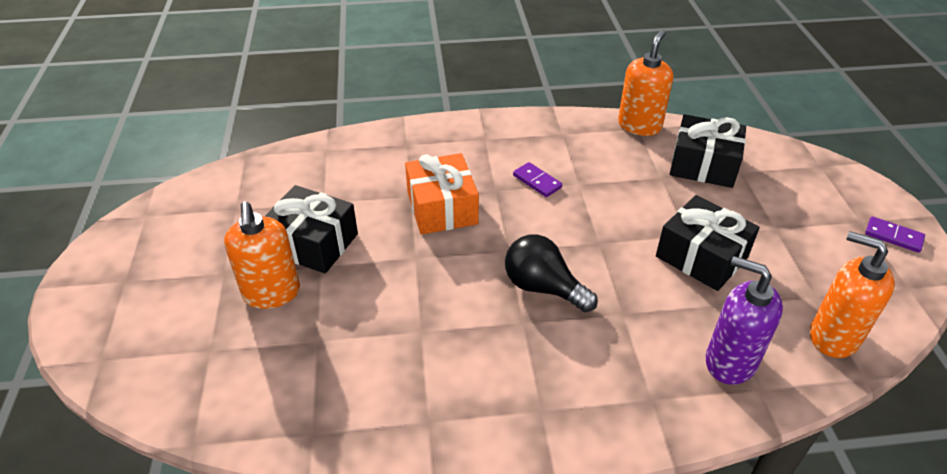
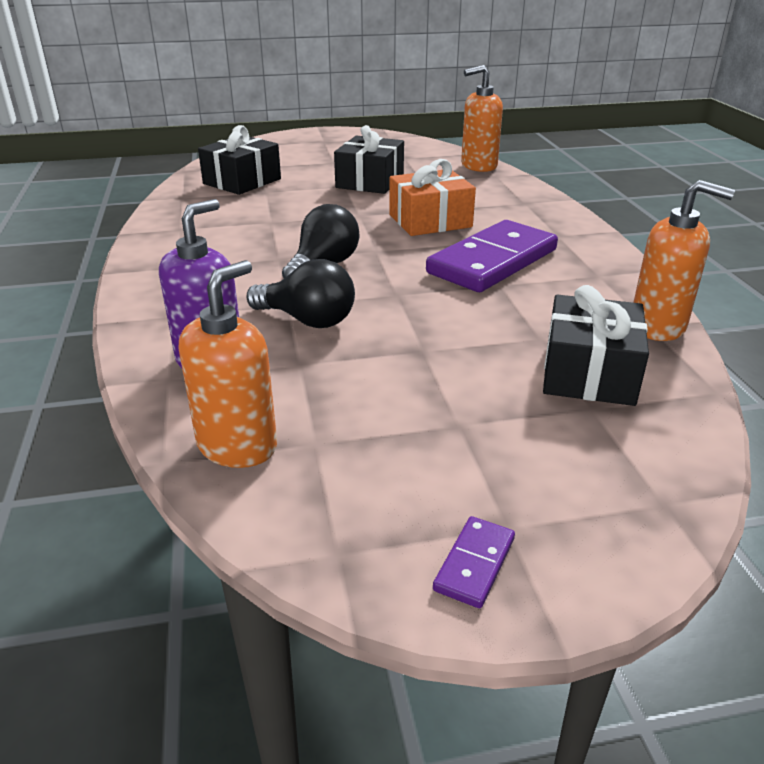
camera: 85 degrees right, 10 degrees down
orange soap dispenser [224,202,300,309] -> orange soap dispenser moved to [461,65,503,172]
purple domino [513,162,562,197] -> purple domino [426,220,558,292], size x2.41
black gift [656,195,760,291] -> black gift moved to [198,125,281,195]
none -> black light bulb [247,259,355,328]

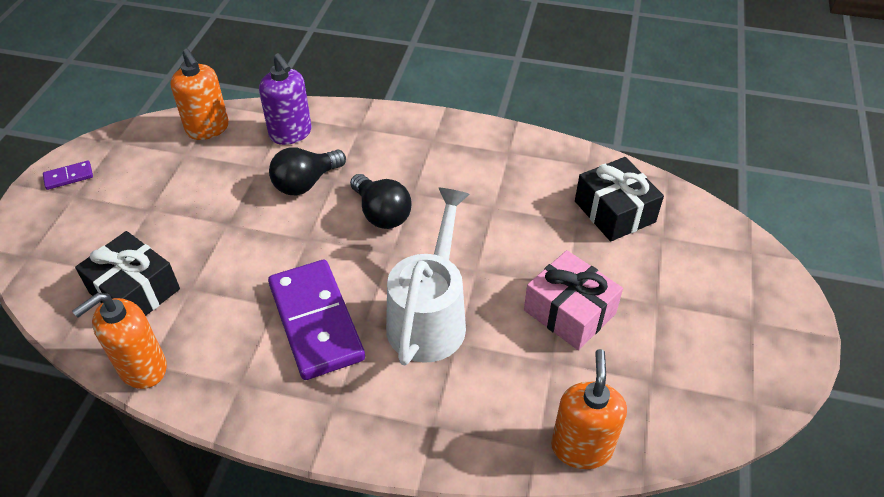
camera: 115 degrees right, 15 degrees up
black gift [334,125,404,194] -> pink gift [524,250,623,350]
orange gift [389,159,476,236] -> white watering can [386,188,470,365]
purple domino [433,516,515,608] -> purple domino turned 75 degrees counterclockwise [43,161,93,190]

